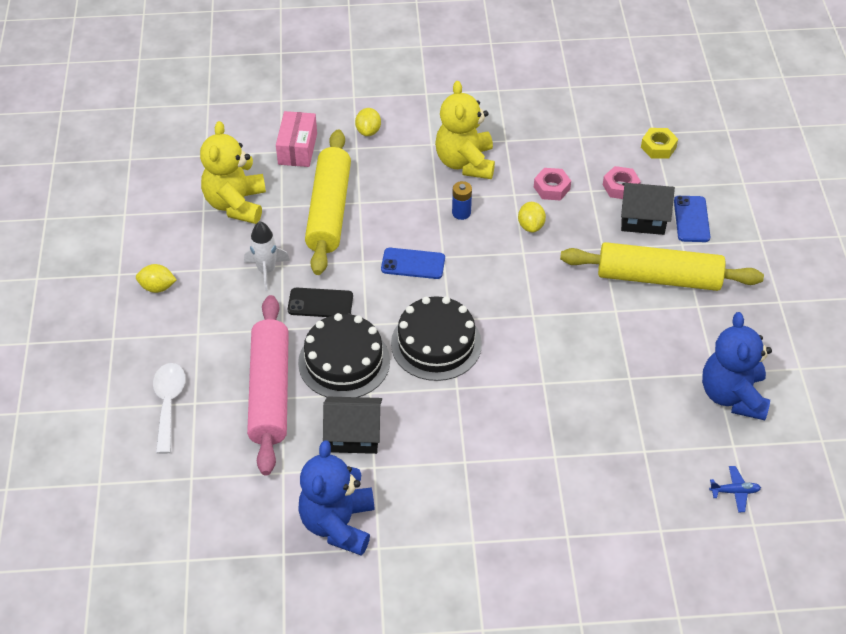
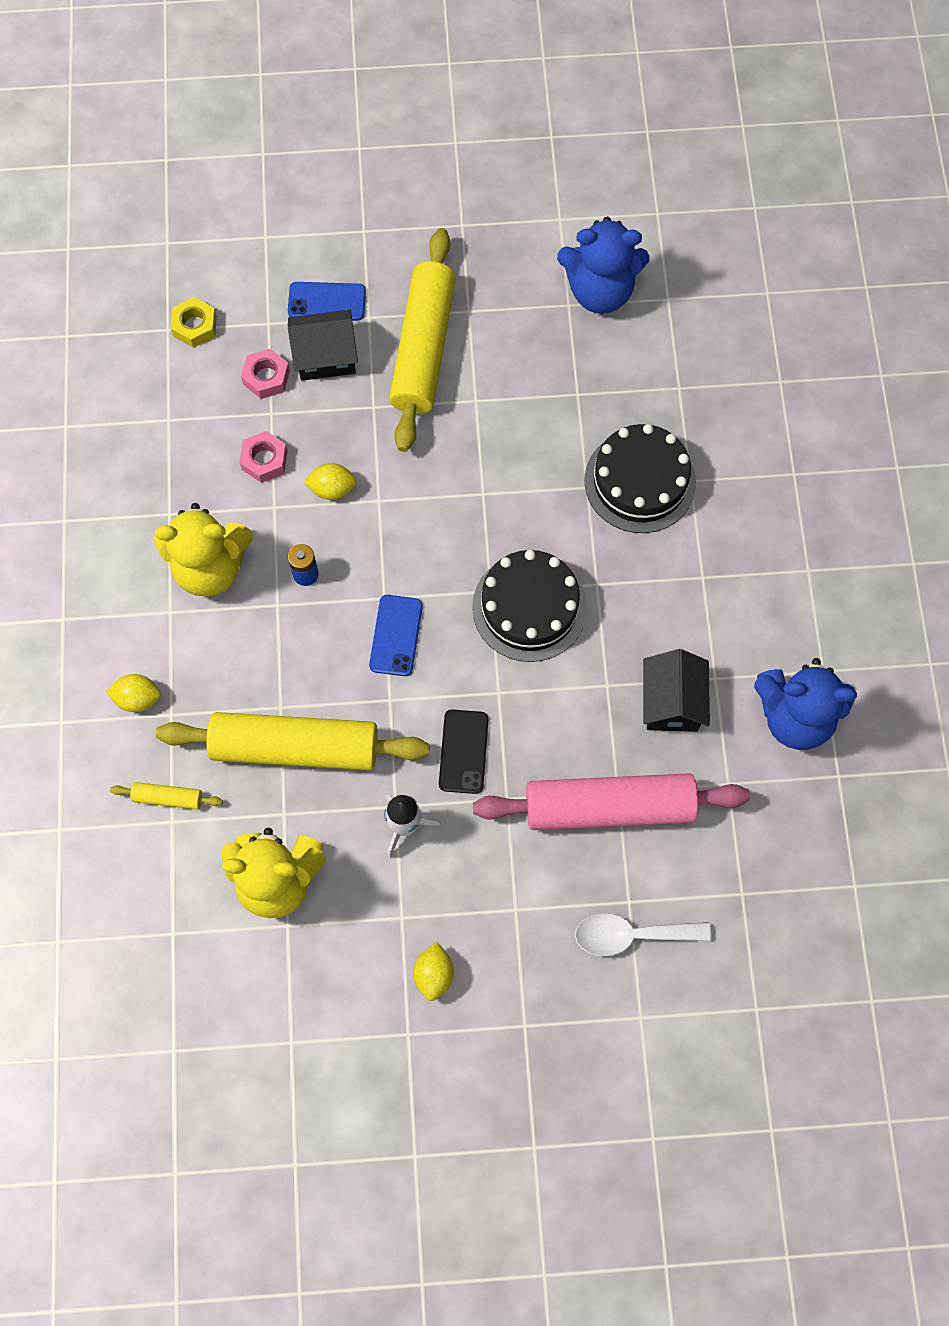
camera: 90 degrees left, 20 degrees up
pink box [276,111,317,167] -> yellow rolling pin [110,782,223,809]
black cake [298,313,390,397] -> black cake moved to [584,424,696,533]
black house [621,183,675,235] -> black house turned 75 degrees clockwise [288,310,358,381]
blue plane [709,466,761,512] -> none

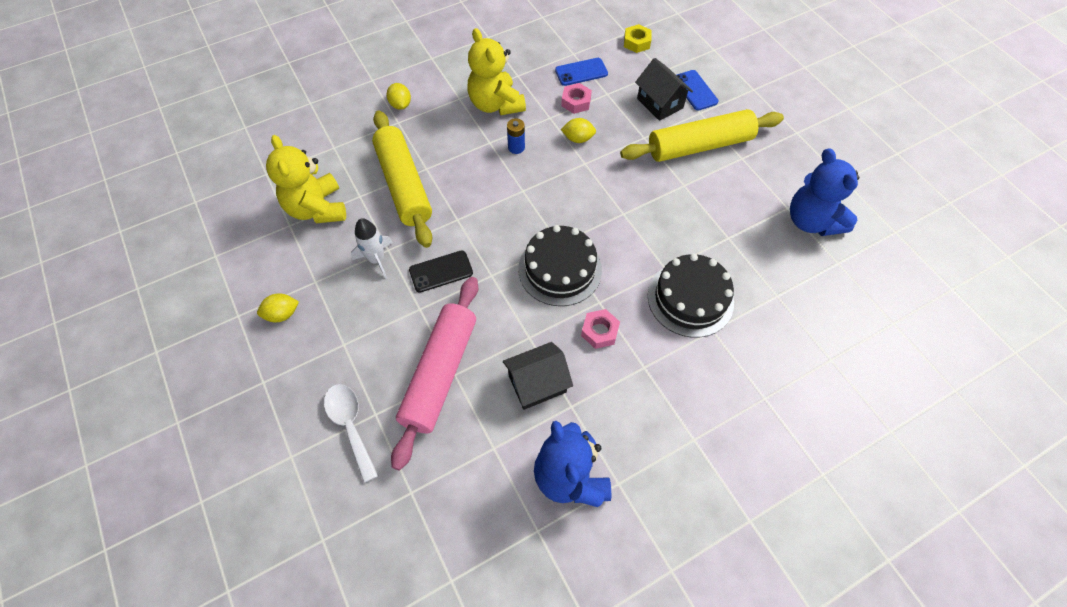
camera: 65 degrees right, 10 degrees down
yellow rolling pin [110,782,223,809] -> none
pink nut [241,349,290,399] -> pink nut moved to [581,309,620,349]
yellow lemon [304,463,357,500] -> yellow lemon turned 60 degrees counterclockwise [561,118,596,143]
blue phone [369,595,423,676] -> blue phone moved to [555,58,608,86]
pink rolling pin [473,773,750,830] -> pink rolling pin turned 45 degrees clockwise [391,277,478,470]

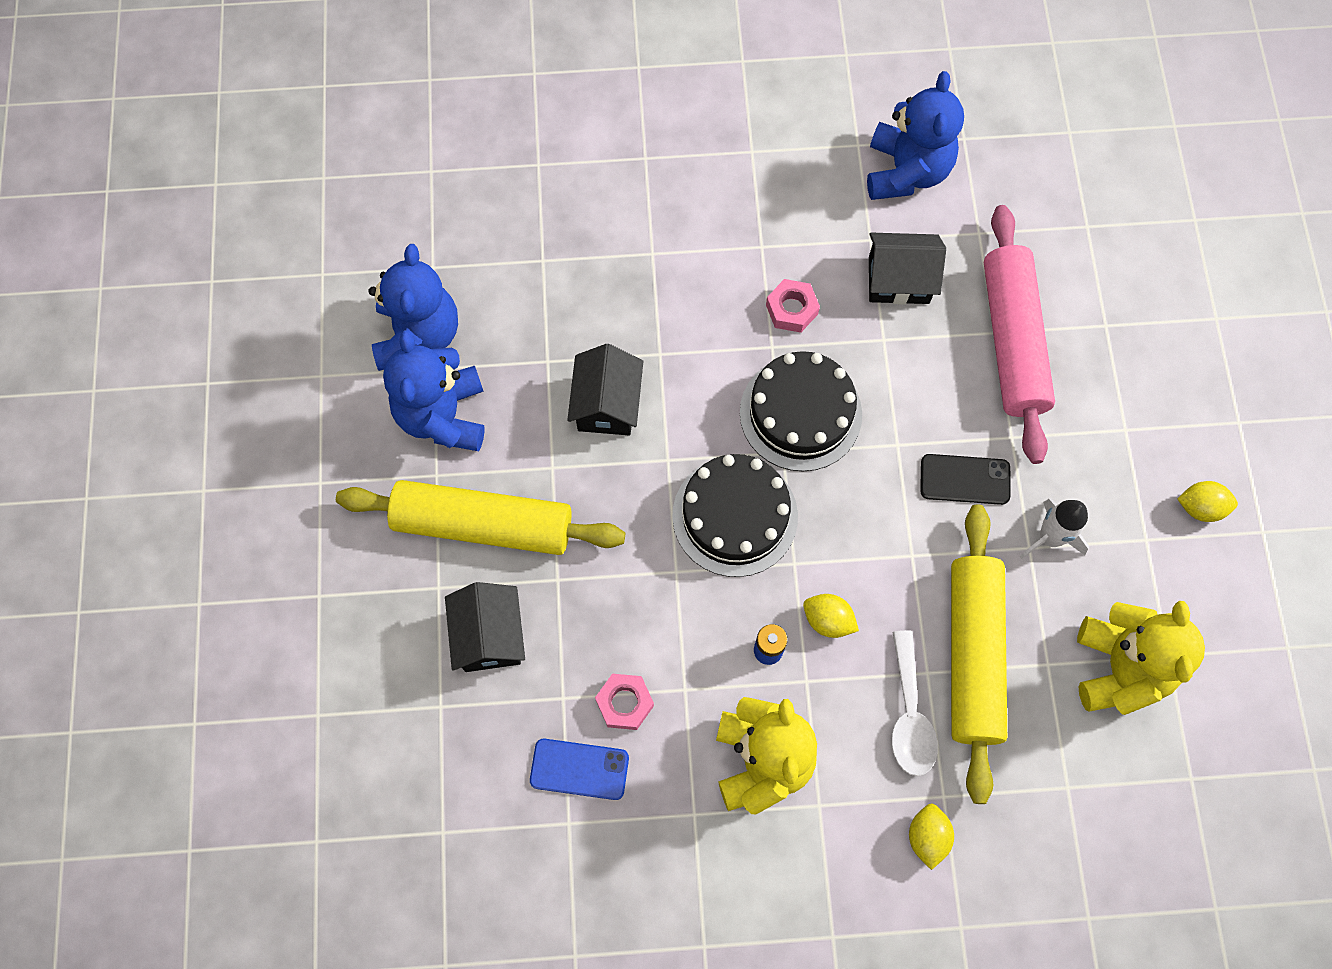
camera: 155 degrees left, 10 degrees up
white spoon [324,384,378,483] -> white spoon moved to [891,630,938,776]
pink rolling pin [391,277,478,470] -> pink rolling pin turned 45 degrees counterclockwise [984,205,1055,464]
yellow lemon [561,118,596,143] -> yellow lemon moved to [803,594,859,638]
yellow nut [624,24,652,53] -> none
black cake [648,254,734,338] -> black cake moved to [672,454,798,577]
blue phone [677,70,718,111] -> none
none -> blue teddy bear [383,330,485,451]
none -> black house [567,344,643,435]

